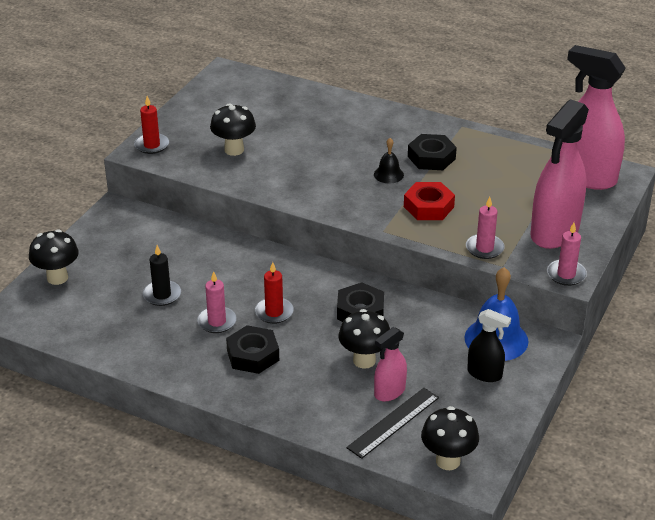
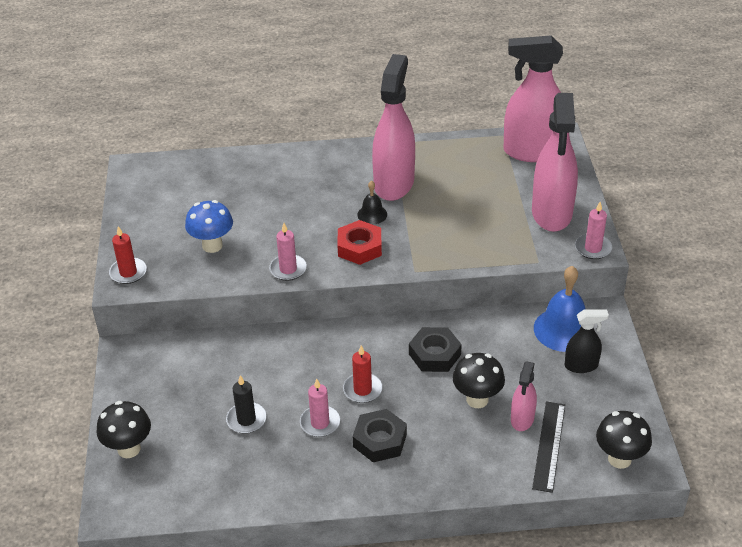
camera: 30 degrees left, 5 degrees up
black mushroom [210,104,256,156] -> blue mushroom [185,200,233,253]
red nut [404,182,455,220] -> red nut moved to [337,220,382,265]
black nut [408,134,457,170] -> pink spray bottle [372,54,415,201]
pink candle [466,197,505,259] -> pink candle moved to [269,223,307,281]

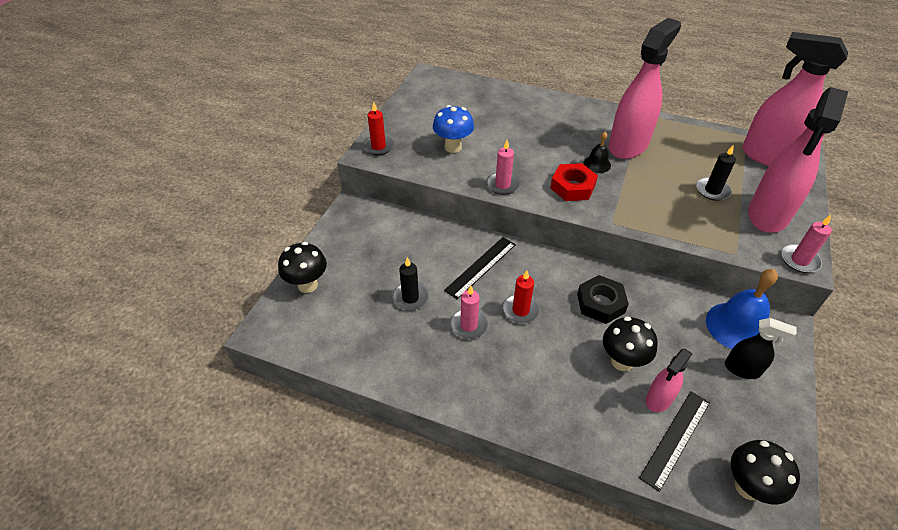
camera: 25 degrees right, 5 degrees up
black nut [353,409,407,462] -> none
none -> black ruler [444,237,516,299]
none -> black candle [696,145,736,201]

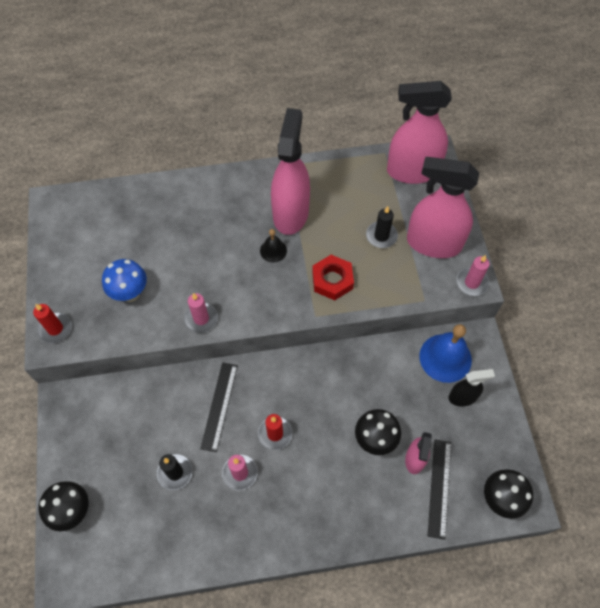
camera: 30 degrees left, 15 degrees up
red nut [550,163,598,201] -> red nut moved to [312,255,354,300]
black nut [577,275,629,324] -> none
pink spray bottle [748,87,848,233] -> pink spray bottle turned 105 degrees clockwise [407,157,479,258]

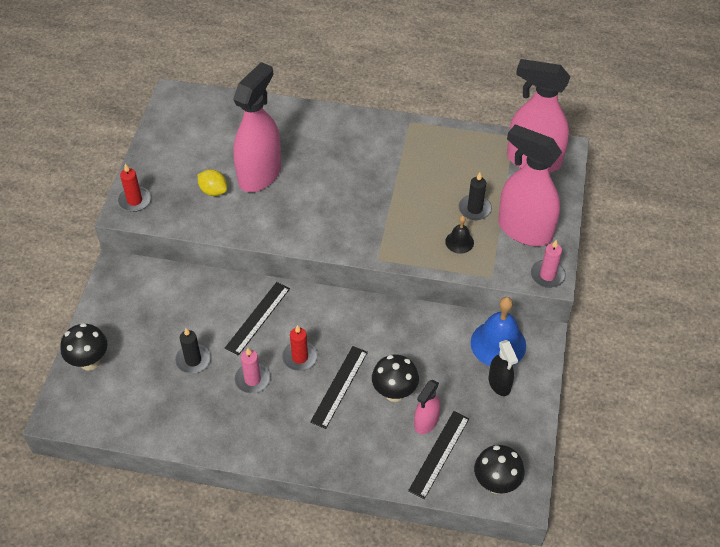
camera: 20 degrees right, 10 degrees down
blue mushroom [102,259,147,302] -> yellow lemon [198,170,227,196]
pink candle [184,293,218,333] -> none
black bell [260,229,287,263] -> black bell moved to [445,216,474,254]
pink spray bottle [271,108,310,235] -> pink spray bottle moved to [233,62,281,192]
red nut [312,255,354,300] -> none
black spray bottle [448,369,495,407] -> black spray bottle turned 60 degrees clockwise [489,340,518,396]
none -> black ruler [310,346,368,429]

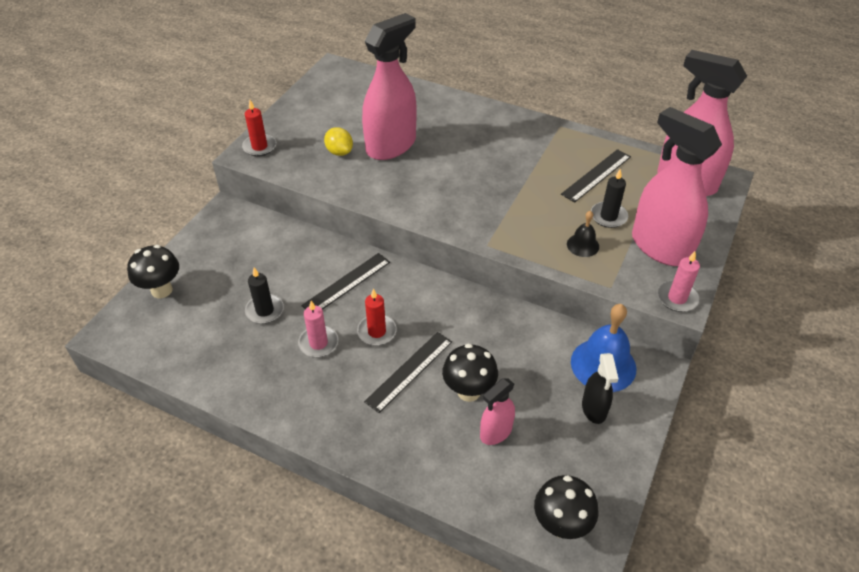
camera: 15 degrees right, 5 degrees down
black ruler [408,411,469,499] -> black ruler moved to [561,149,631,203]

